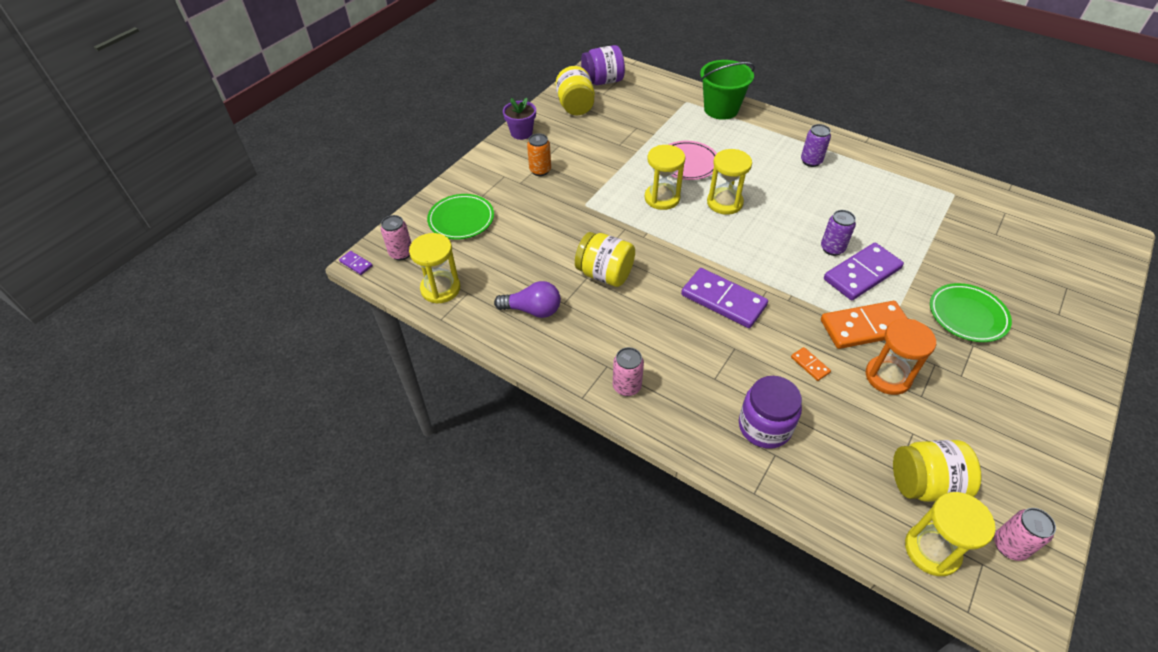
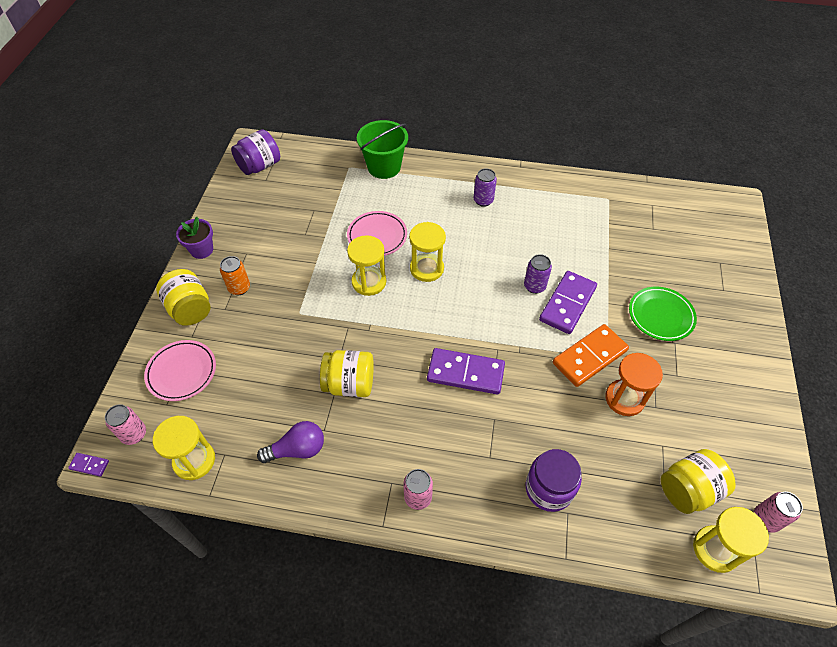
camera: 25 degrees left, 5 degrees up
green plate [427,194,494,240] -> pink plate [144,340,216,401]
yellow jar [555,66,595,115] -> yellow jar moved to [156,269,211,326]
orange domino [791,347,831,381] -> none

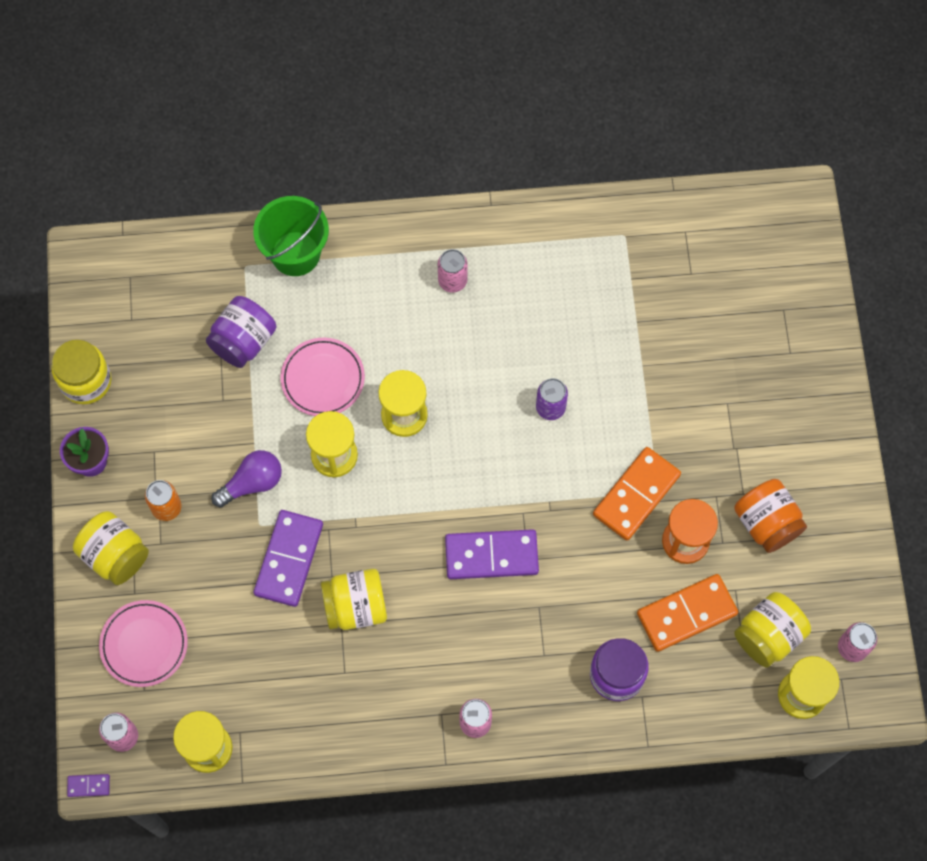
camera: 15 degrees left, 15 degrees up
purple jar [231,129,280,175] -> purple jar moved to [206,296,276,368]
purple light bulb [257,421,324,463] -> purple light bulb moved to [211,450,282,507]
purple can [474,168,497,207] -> pink can [438,249,468,293]
purple domino [539,271,597,334] -> purple domino moved to [254,510,323,607]
green plate [629,287,697,341] -> none
none -> yellow jar [52,340,111,404]
none -> orange domino [637,574,738,652]
none -> orange jar [734,479,807,553]

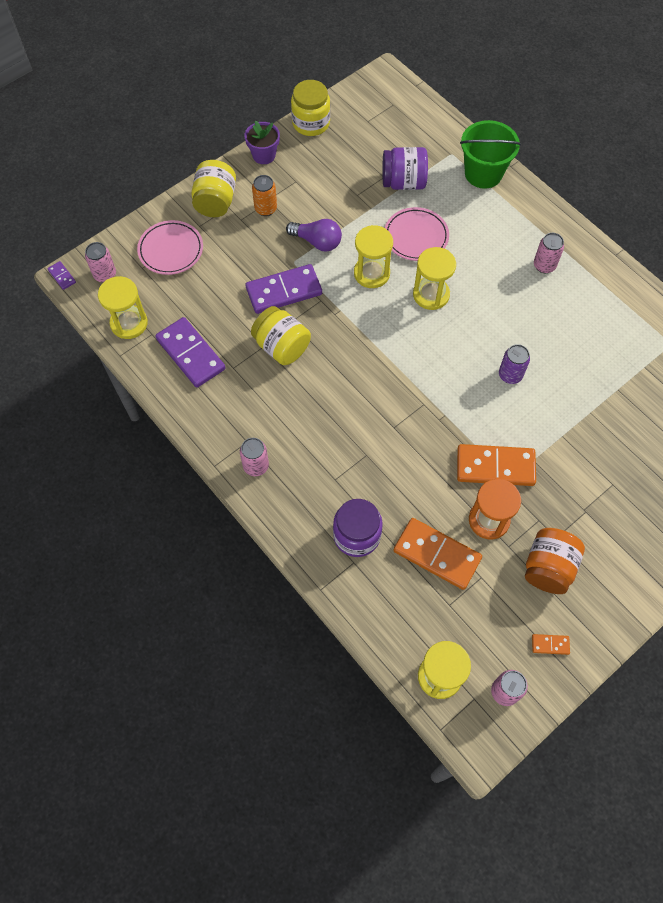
camera: 55 degrees right, 5 degrees down
purple domino [445,529,539,579] -> purple domino moved to [155,317,226,388]
yellow jar [734,592,811,668] -> none
none -> orange domino [532,634,570,655]

